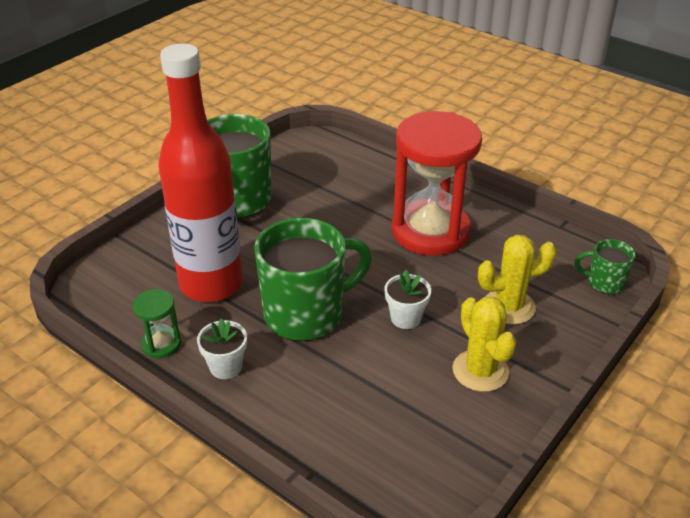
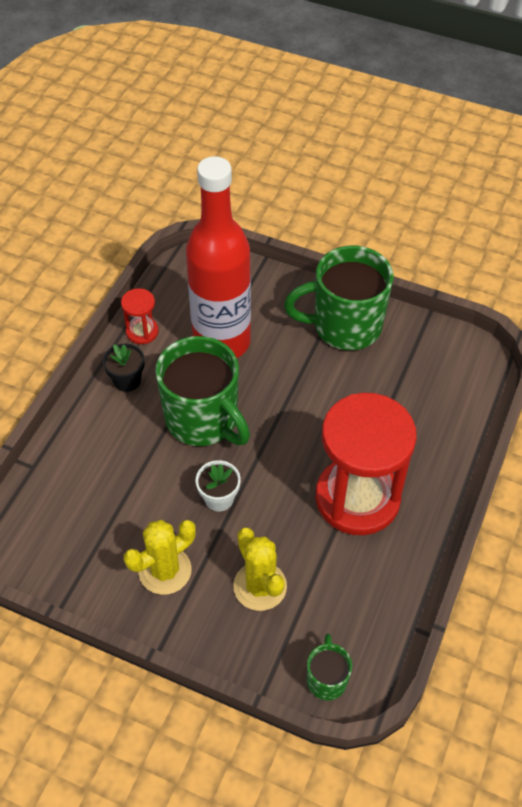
camera: 75 degrees right, 15 degrees up
green hourglass [132,289,181,358] -> red hourglass [121,288,158,344]
white flower pot [197,318,247,379] -> black flower pot [103,344,145,392]

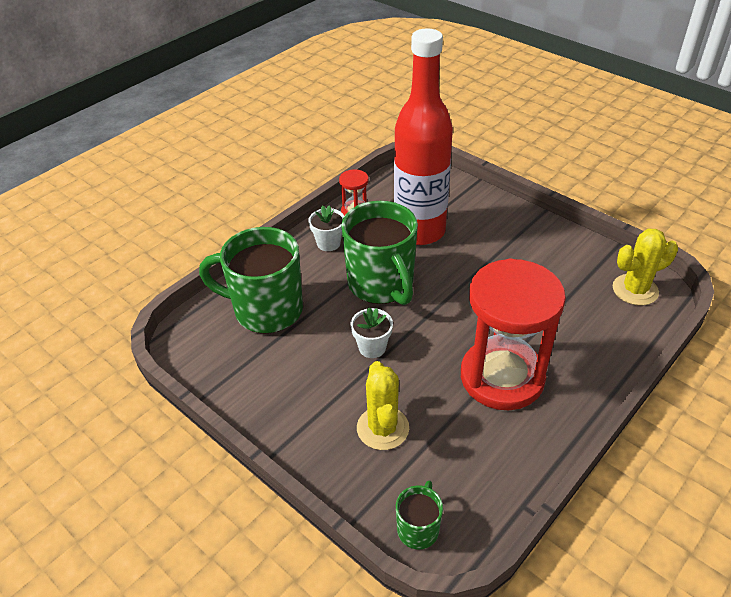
camera: 20 degrees right, 10 degrees down
black flower pot [103,344,145,392] -> white flower pot [308,205,344,251]
yellow cactus [124,520,196,595] -> yellow cactus moved to [613,229,678,306]
green mug [284,246,394,350] -> green mug moved to [199,227,303,334]

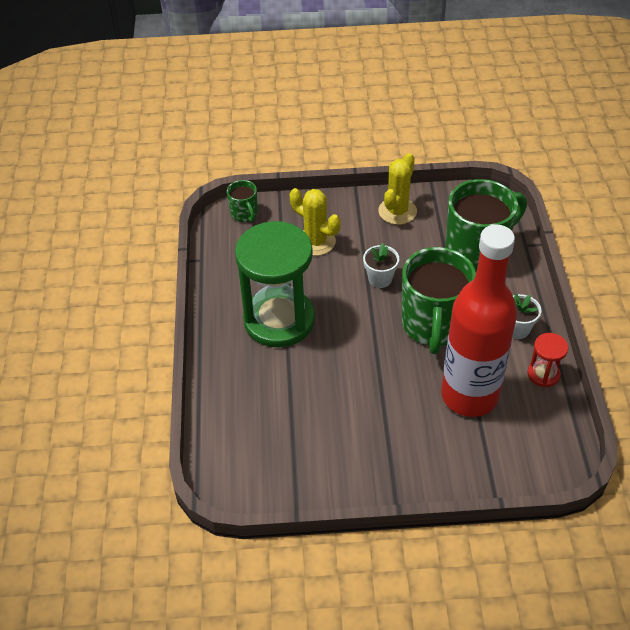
camera: 135 degrees right, 5 degrees up
green mug [341,201,418,305] -> green mug turned 105 degrees counterclockwise [402,247,476,354]
red hourglass [461,258,566,410] -> green hourglass [235,221,315,348]
yellow cactus [613,229,678,306] -> yellow cactus moved to [378,153,417,225]

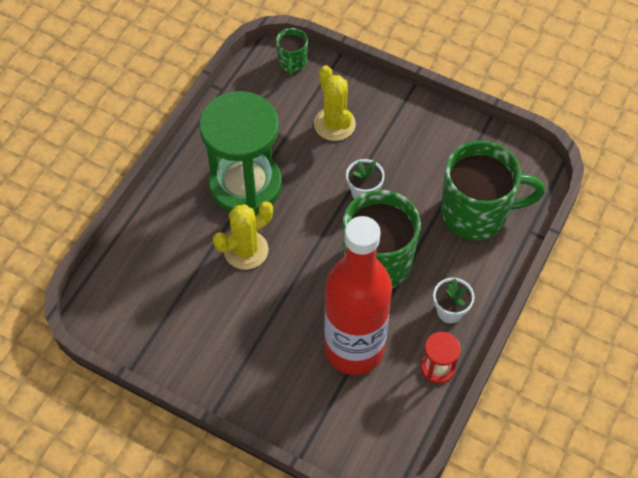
camera: 30 degrees right, 10 degrees up
yellow cactus [378,153,417,225] -> yellow cactus moved to [213,201,273,270]

